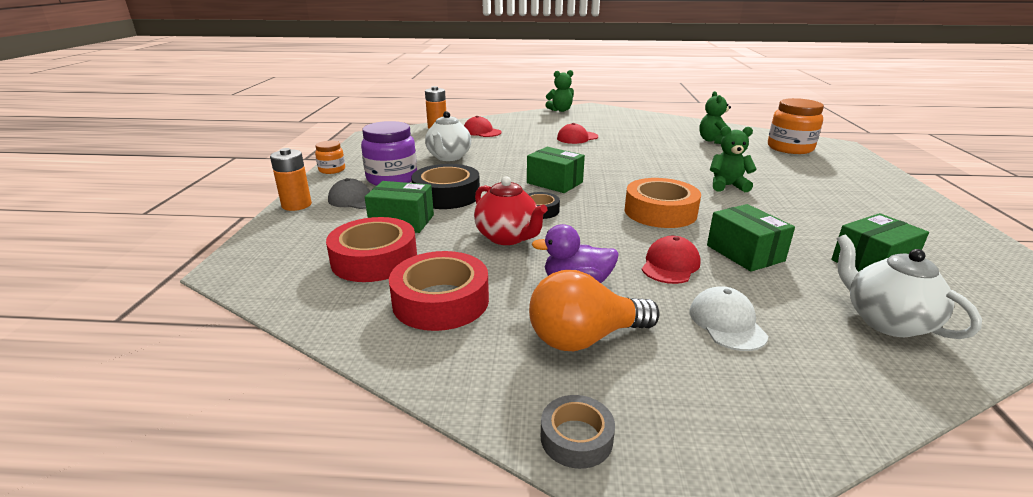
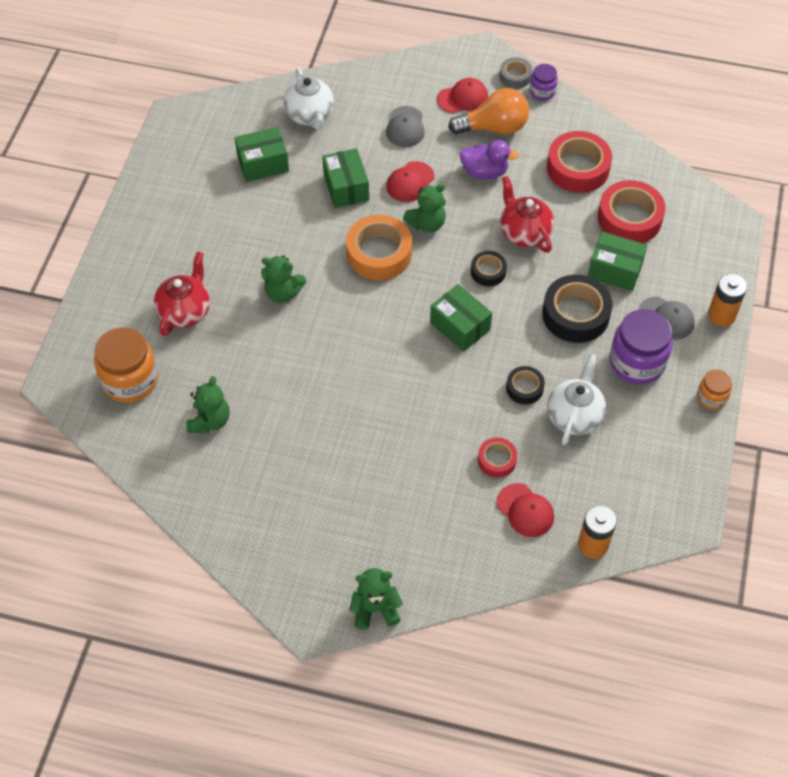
camera: 170 degrees left, 30 degrees up
red cap [557,123,598,144] -> red cap moved to [437,78,488,113]
white cap [690,286,768,351] -> grey cap [386,106,425,147]
none -> red teapot [154,251,210,336]
none -> green teddy bear [403,184,446,233]
none -> red tape [478,438,517,478]
none -> black tape [506,366,545,404]
none -> purple jar [530,64,558,100]

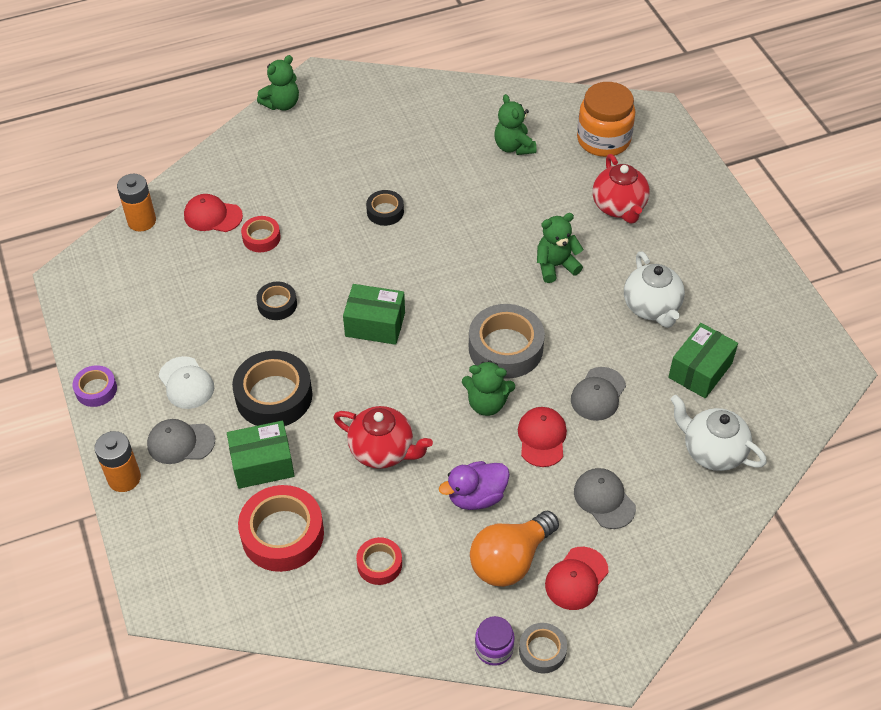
camera: 145 degrees right, 5 degrees down
green box [322,148,369,208] -> grey cap [571,367,626,421]
orange tape [346,215,412,280] -> grey tape [469,304,545,379]
green teddy bear [403,184,446,233] -> green teddy bear turned 105 degrees counterclockwise [462,360,515,416]
black tape [471,251,507,286] -> black tape moved to [366,190,404,226]
red tape [547,131,612,193] -> red tape [356,537,402,585], size x0.54
white teapot [547,354,606,445] -> white teapot moved to [624,251,685,328]
purple jar [610,309,673,384] -> white cap [159,356,214,409]
orange jar [697,370,732,410] -> purple tape [73,365,117,407]

